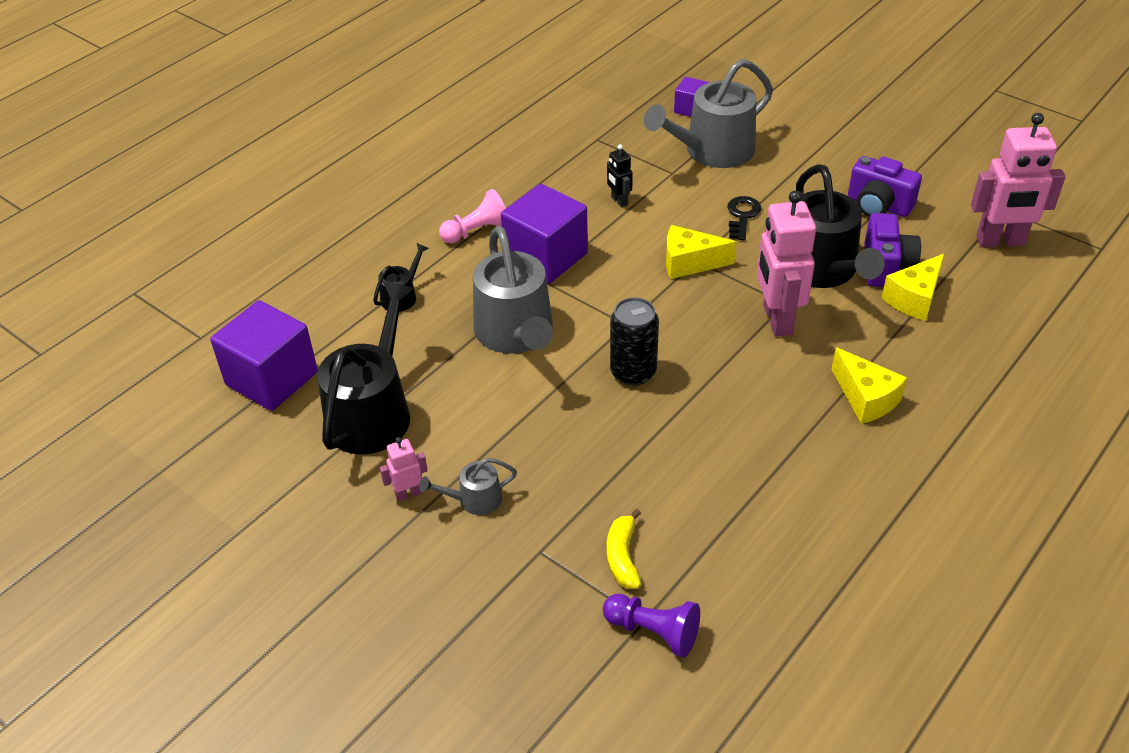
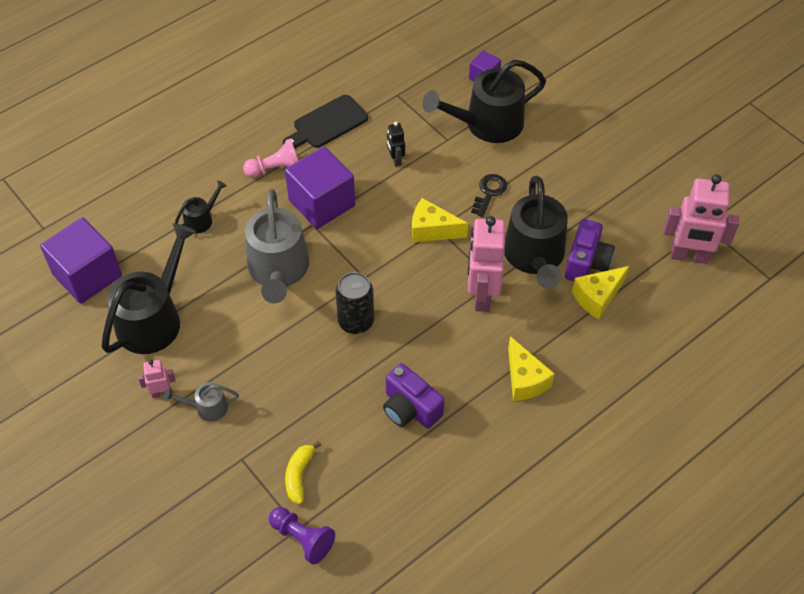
camera: 10 degrees right, 10 degrees up
grey watering can [644,59,773,168] -> black watering can [422,60,546,143]
purple camera [848,156,922,217] -> purple camera moved to [383,363,444,429]
none -> black cutting board [283,95,368,148]

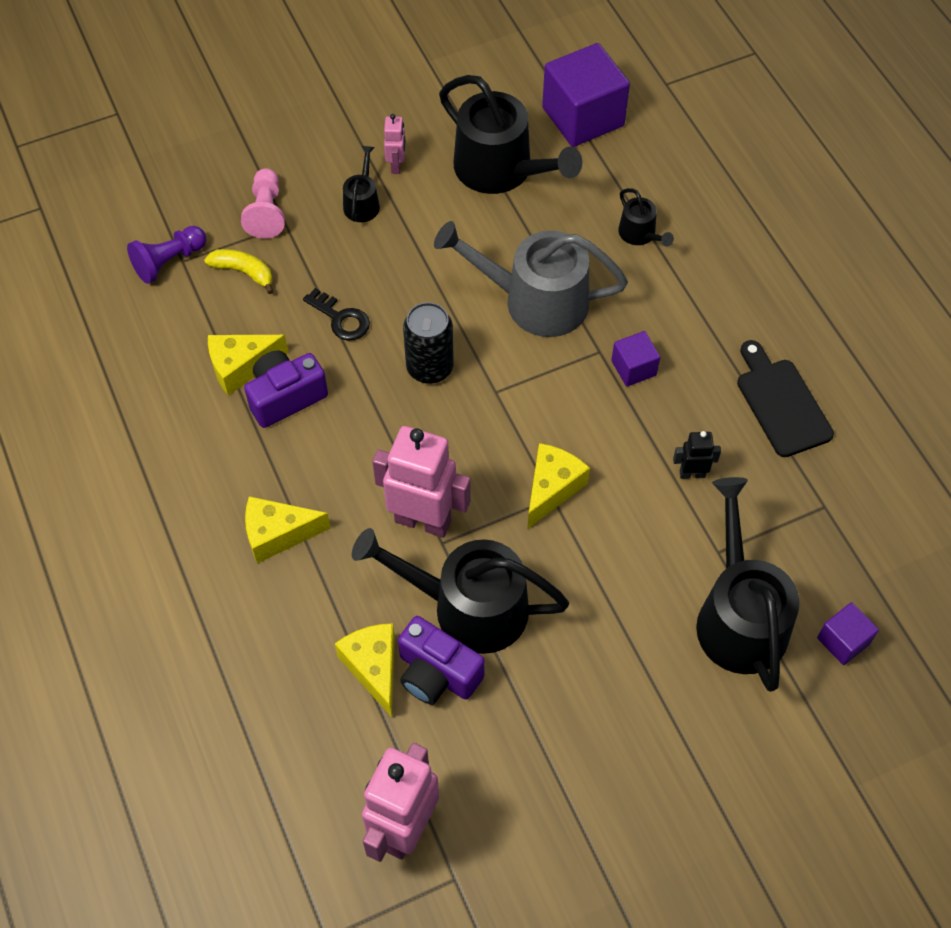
camera: 105 degrees right, 5 degrees up
grey watering can [163,382,239,421] -> black watering can [343,146,380,222]
pink pawn [243,138,299,178] -> pink pawn moved to [241,168,285,239]
purple cube [285,147,355,229] -> purple cube [611,331,660,387], size x0.51
black key [471,174,507,217] -> black key moved to [303,288,370,341]
none -> yellow cheese [208,335,288,396]

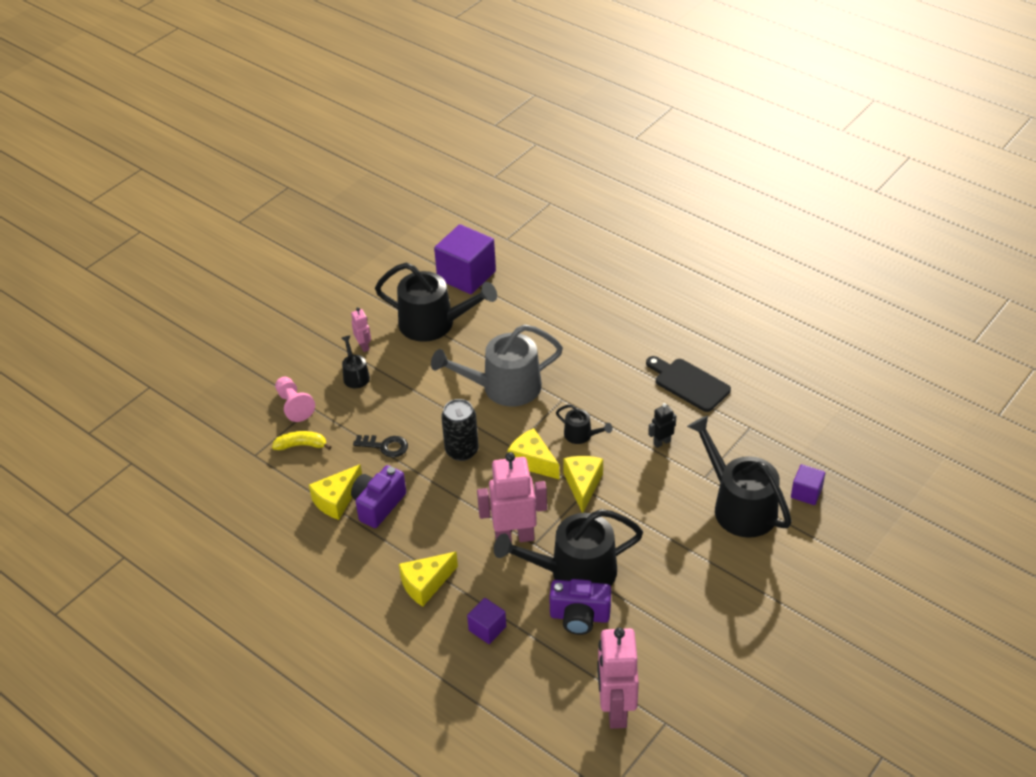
camera: 25 degrees left, 15 degrees down
purple pawn [127,226,206,284] -> none
yellow cheese [335,623,395,717] -> yellow cheese moved to [507,428,560,480]
purple cube [611,331,660,387] -> purple cube moved to [467,598,506,644]
black watering can [618,188,674,247] -> black watering can moved to [556,405,612,444]

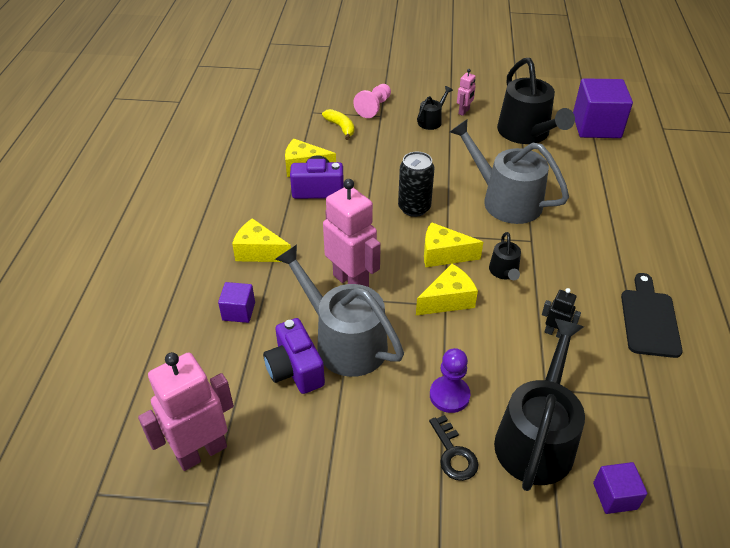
camera: 55 degrees right, 0 degrees up
black key [353,435,408,457] -> black key moved to [429,415,479,481]
black watering can [494,509,643,586] -> grey watering can [275,244,404,377]
yellow cheese [507,428,560,480] -> yellow cheese turned 90 degrees counterclockwise [424,222,483,267]
none -> purple pawn [430,348,471,413]

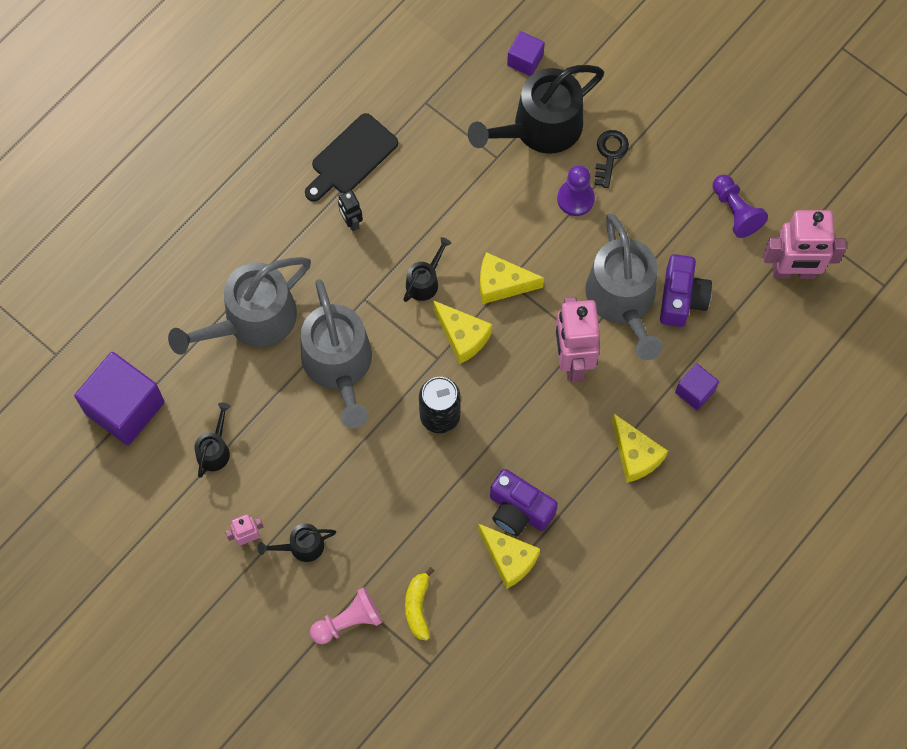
camera: 145 degrees left, 25 degrees up
black watering can [497,58,575,144] -> black watering can [194,403,231,478], size x0.47
black robot [542,288,581,338] -> black robot moved to [338,190,363,231]
none -> grey watering can [168,257,311,355]
none -> purple pawn [713,175,768,238]

